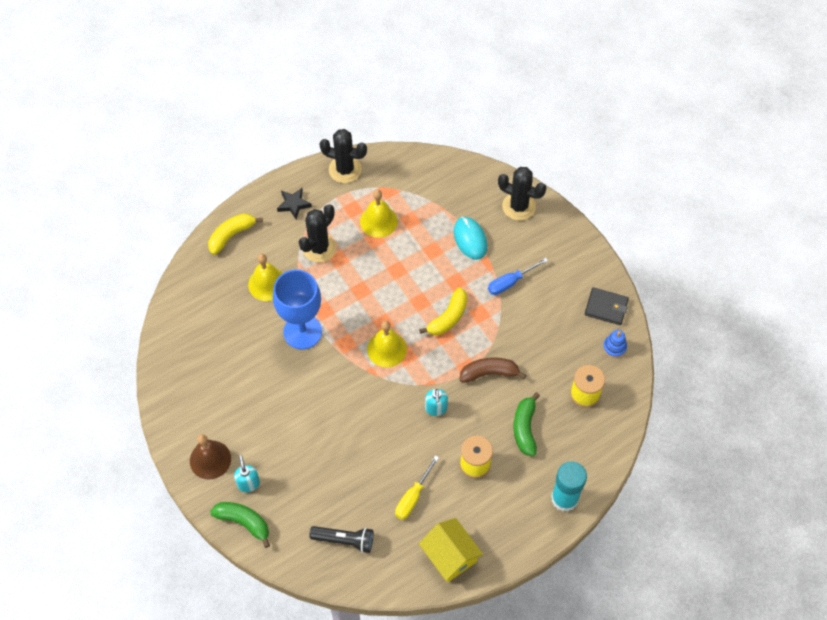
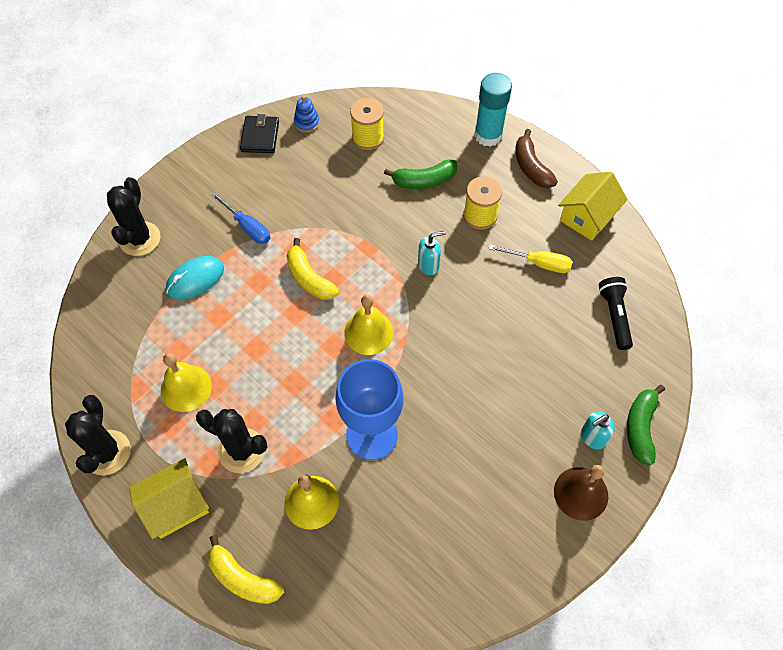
camera: 105 degrees left, 0 degrees up
black star [277,188,312,219] -> yellow house [129,458,209,539]
yellow banana [419,287,467,335] -> yellow banana turned 150 degrees counterclockwise [287,238,339,300]
brown banana [460,357,526,383] -> brown banana moved to [515,129,558,188]

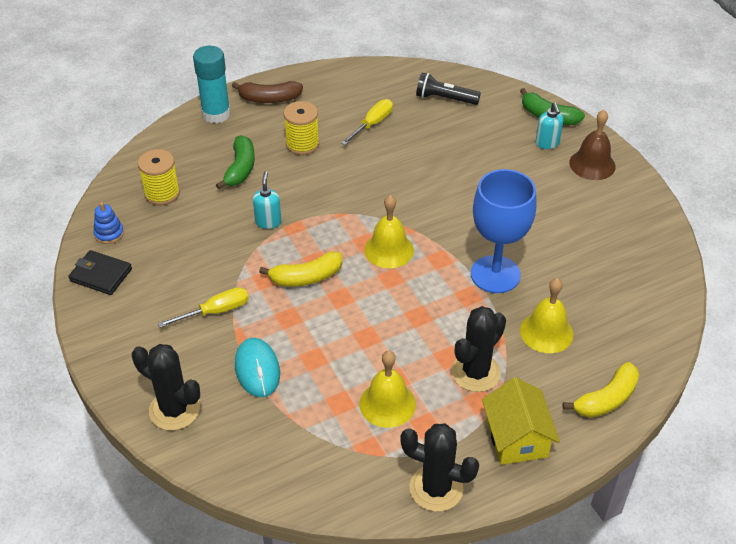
camera: 70 degrees left, 15 degrees down
blue screwdriver [211,192,270,244] -> yellow screwdriver [158,287,249,328]
turquoise soap dispenser [418,231,446,275] -> turquoise soap dispenser moved to [253,171,282,229]
yellow house [558,172,628,241] -> none

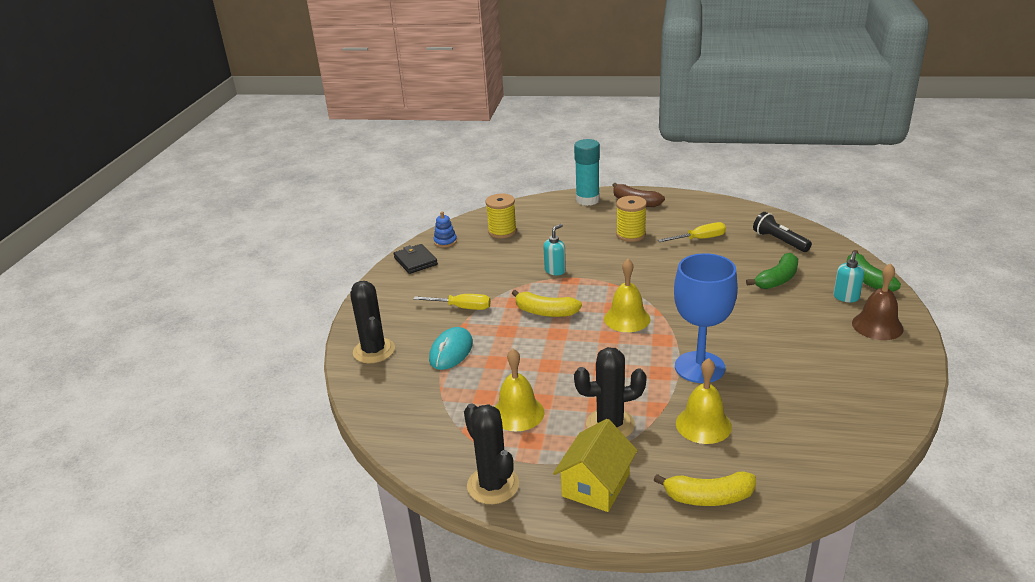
camera: 40 degrees right, 15 degrees down
green banana [216,135,255,189] -> green banana moved to [746,253,798,289]

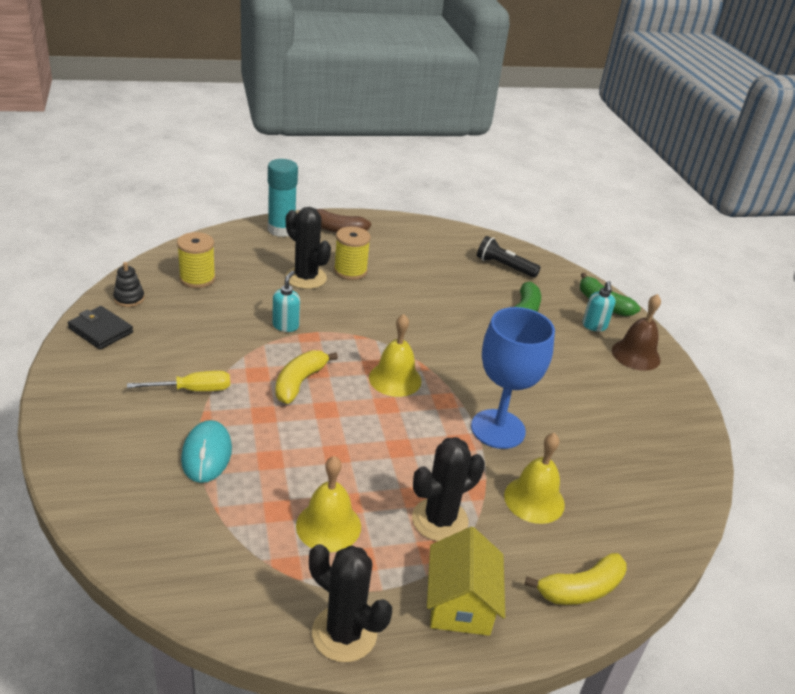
camera: 30 degrees left, 5 degrees up
black cactus [350,281,395,363] -> black cactus moved to [286,207,331,289]
blue stacking toy [433,211,457,247] -> black stacking toy [113,262,145,307]
yellow banana [512,290,582,317] -> yellow banana turned 120 degrees clockwise [275,350,338,404]
yellow screwdriver [658,222,726,242] -> none

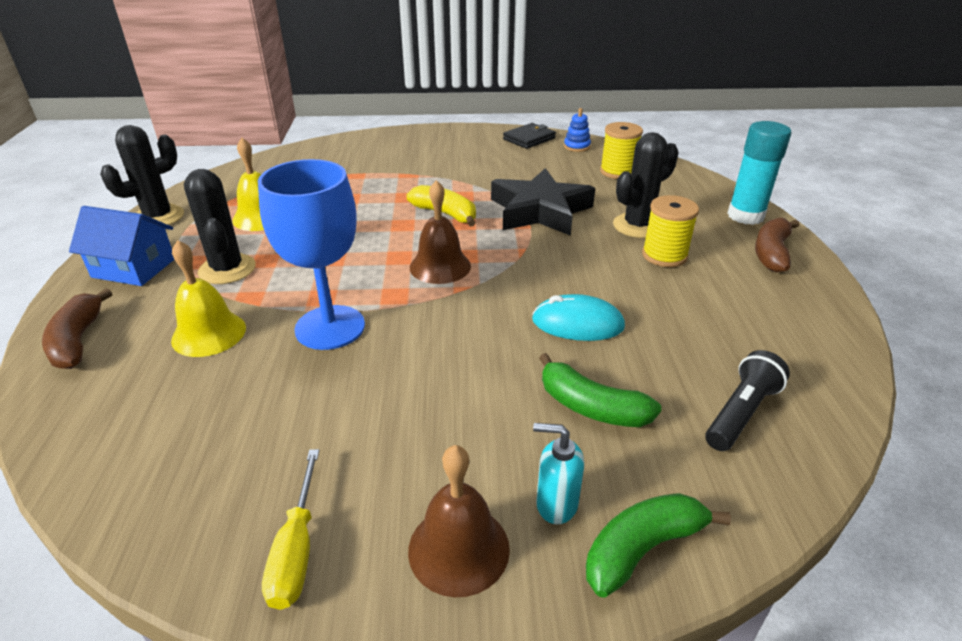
camera: 105 degrees right, 0 degrees up
black stacking toy [113,262,145,307] -> blue stacking toy [564,108,591,152]
yellow screwdriver [127,371,230,391] -> yellow screwdriver moved to [262,449,319,610]
turquoise mouse [181,420,232,483] -> turquoise mouse moved to [532,294,625,341]
turquoise soap dispenser [272,271,300,332] -> black star [491,168,595,236]
yellow bell [369,314,422,397] -> brown bell [410,180,471,284]
yellow house [427,527,505,636] -> blue house [69,206,174,286]
yellow banana [525,553,627,605] -> brown banana [42,288,112,369]

